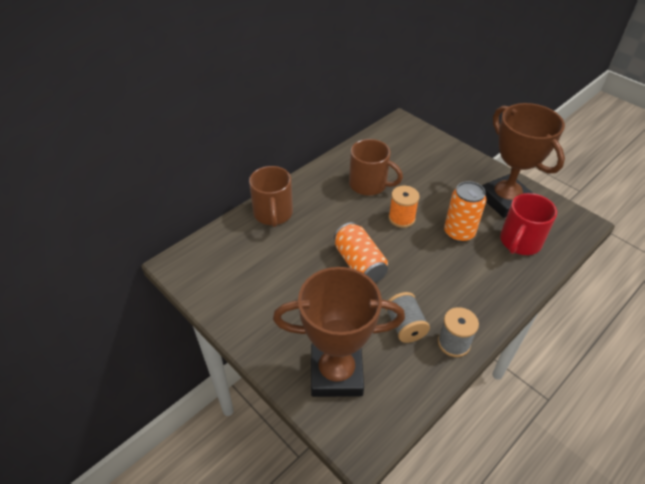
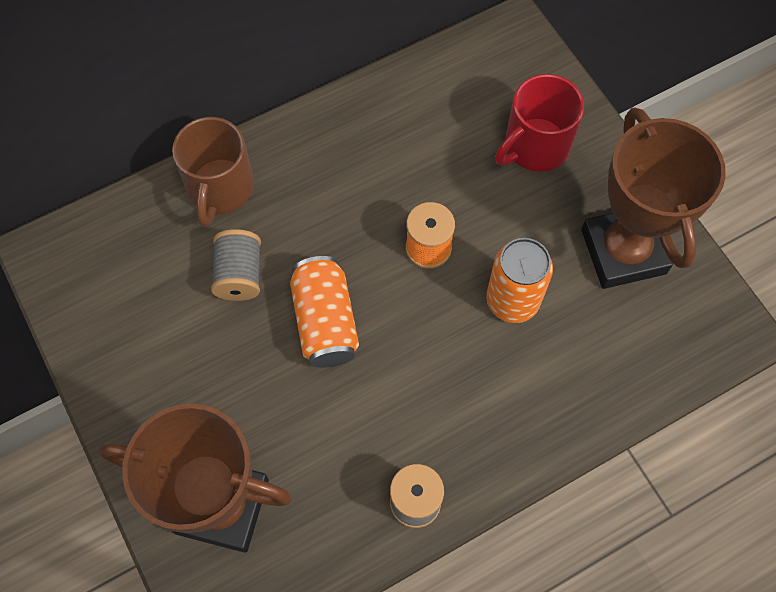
camera: 15 degrees right, 20 degrees up
brown mug [349,139,403,196] -> none
grey spool [386,292,430,343] -> grey spool moved to [211,229,261,301]
red mug [500,193,557,255] -> red mug moved to [495,74,584,172]

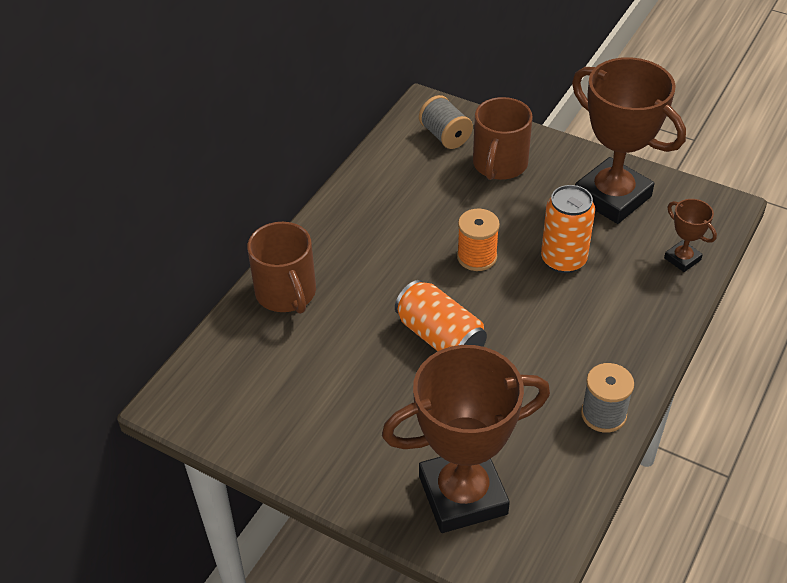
camera: 30 degrees left, 20 degrees down
grey spool [211,229,261,301] -> grey spool moved to [419,95,473,149]
red mug [495,74,584,172] -> brown mug [473,97,533,180]
none -> brown trophy [664,199,717,272]

